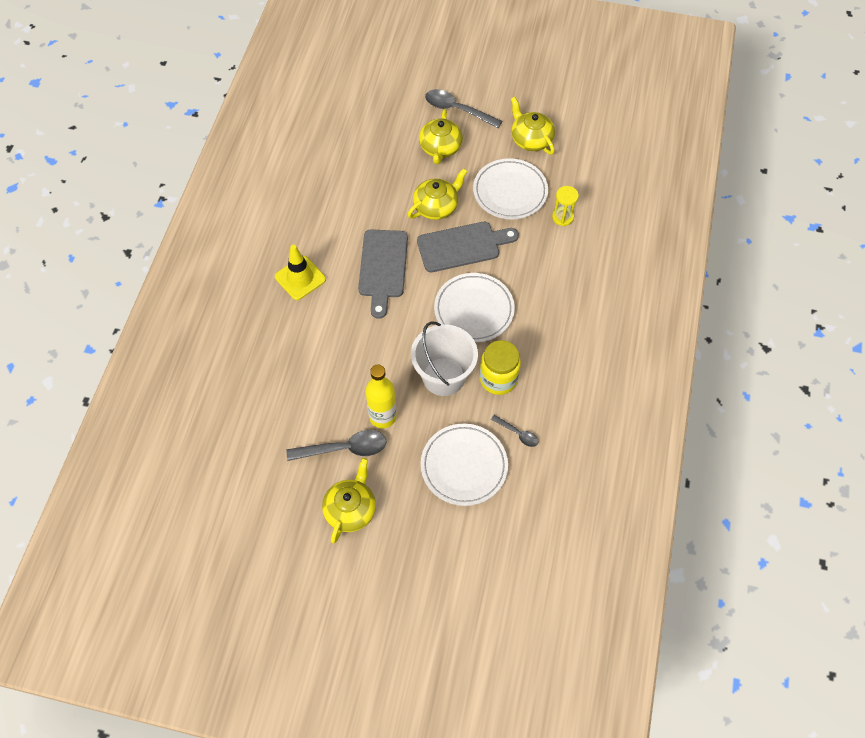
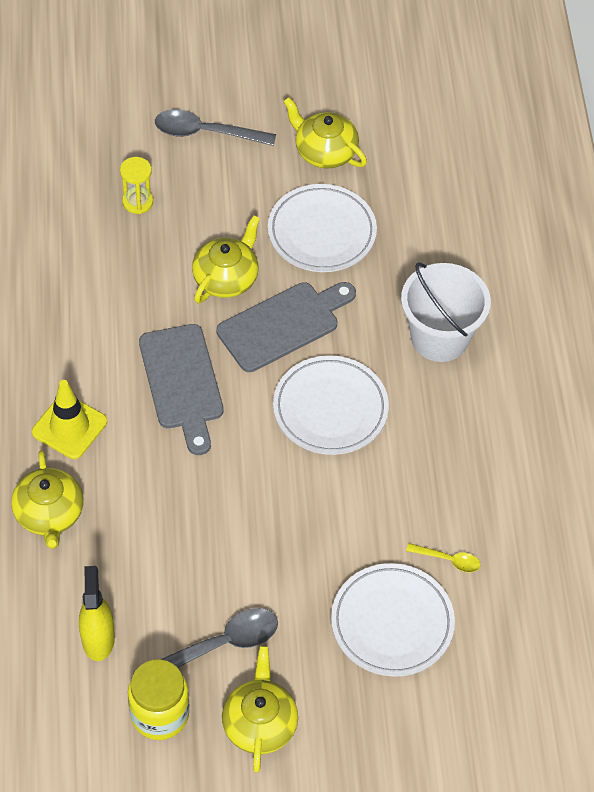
camera: 20 degrees left, 5 degrees down
yellow bottle [365,365,397,428] -> none
white bucket [411,321,478,396] -> white bucket moved to [401,262,491,362]
yellow teapot [419,109,463,164] -> yellow teapot moved to [11,450,83,549]
yellow jar [479,340,521,395] -> yellow jar moved to [128,659,189,740]
grey spoon [491,415,538,447] -> yellow spoon [406,543,481,572]
yellow hourglass [552,186,579,226] -> yellow hourglass moved to [120,157,153,214]
none -> yellow spray bottle [79,566,115,661]

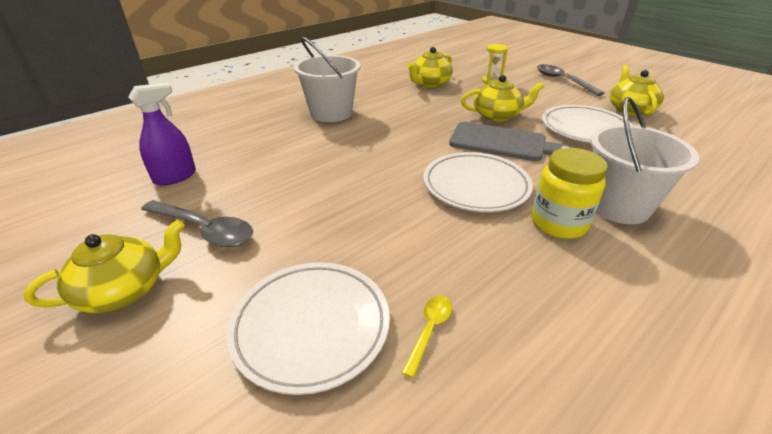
camera: 55 degrees right, 20 degrees down
yellow teapot [11,450,83,549] -> yellow teapot moved to [407,47,453,88]
yellow traffic cone [32,380,107,459] -> white bucket [294,36,361,122]
yellow spray bottle [79,566,115,661] -> purple spray bottle [128,82,196,186]
yellow jar [128,659,189,740] -> yellow jar moved to [531,148,608,239]
grey cutting board [139,324,224,455] -> none
yellow spoon [406,543,481,572] -> yellow spoon turned 135 degrees counterclockwise [401,296,452,378]

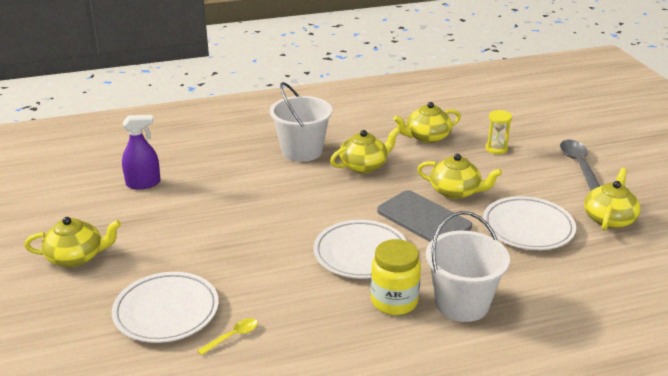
camera: 25 degrees right, 5 degrees down
grey spoon [141,200,253,247] -> none
none -> yellow teapot [330,127,400,173]

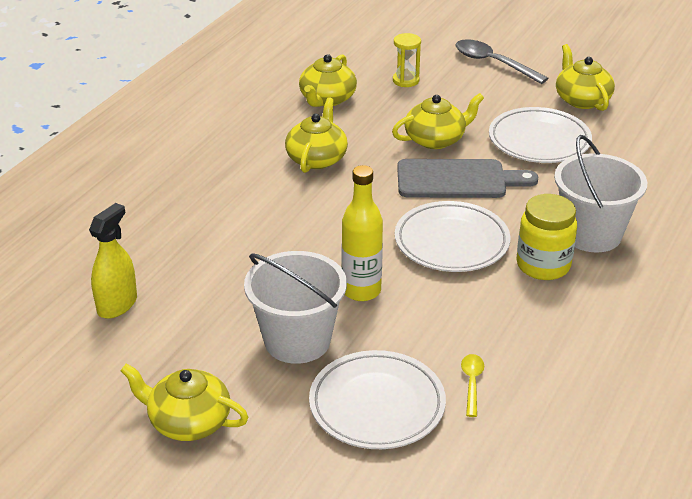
camera: 45 degrees left, 5 degrees up
yellow teapot [24,217,121,267] -> yellow teapot turned 105 degrees counterclockwise [120,364,249,441]
purple spray bottle [122,115,161,189] -> yellow spray bottle [89,203,137,319]
white bucket [270,82,332,162] -> white bucket moved to [244,251,347,364]
none -> yellow bottle [342,165,383,301]

